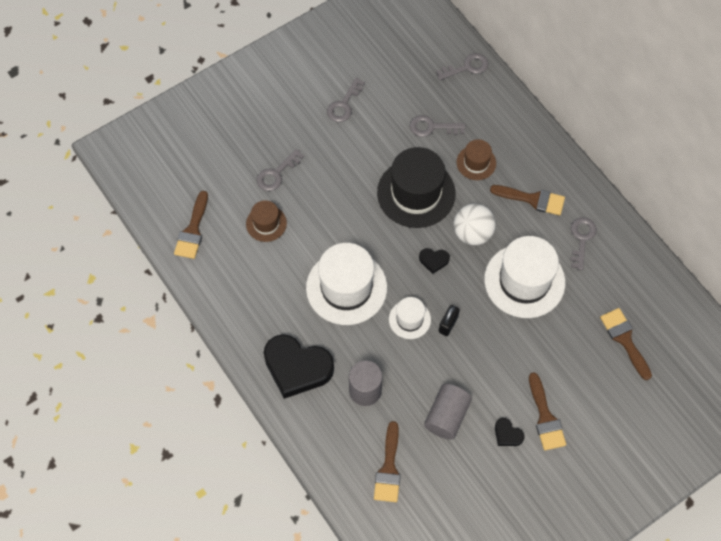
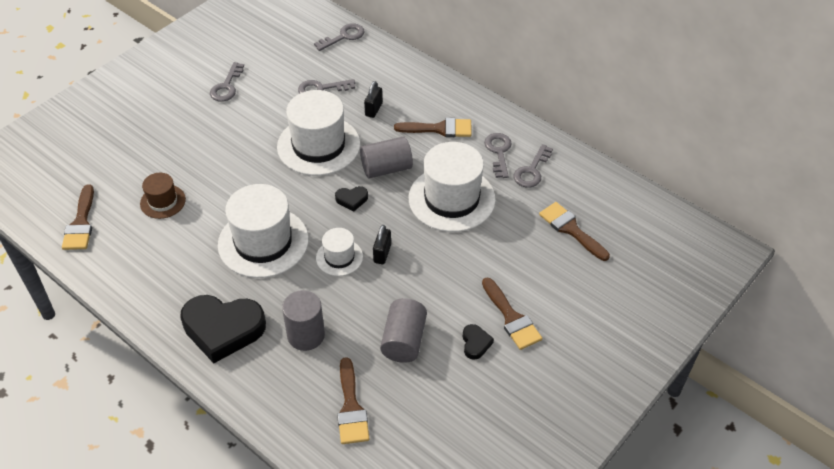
camera: 15 degrees left, 15 degrees down
grey key [257,149,304,191] -> grey key moved to [513,144,553,188]
black hat [377,147,456,228] -> white hat [277,90,360,176]
white ball [454,203,496,245] -> grey cylinder [360,137,413,178]
brown hat [457,139,496,180] -> black padlock [364,81,383,118]
black heart [495,418,525,446] -> black heart turned 120 degrees counterclockwise [463,324,494,360]

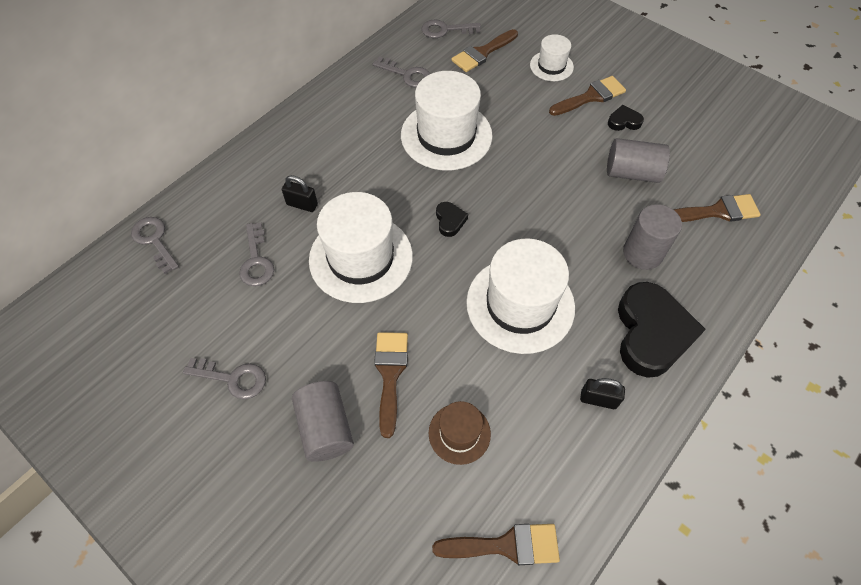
camera: 90 degrees left, 10 degrees up
white hat [316,228,363,276] -> white hat moved to [530,34,574,81]
grey cylinder [360,137,413,178] -> grey cylinder moved to [292,381,354,462]
black padlock [373,225,391,264] -> black padlock moved to [580,378,625,409]
brown brush [394,118,472,137] -> brown brush moved to [374,332,408,438]
grey key [484,133,512,178] -> grey key moved to [421,20,481,38]

